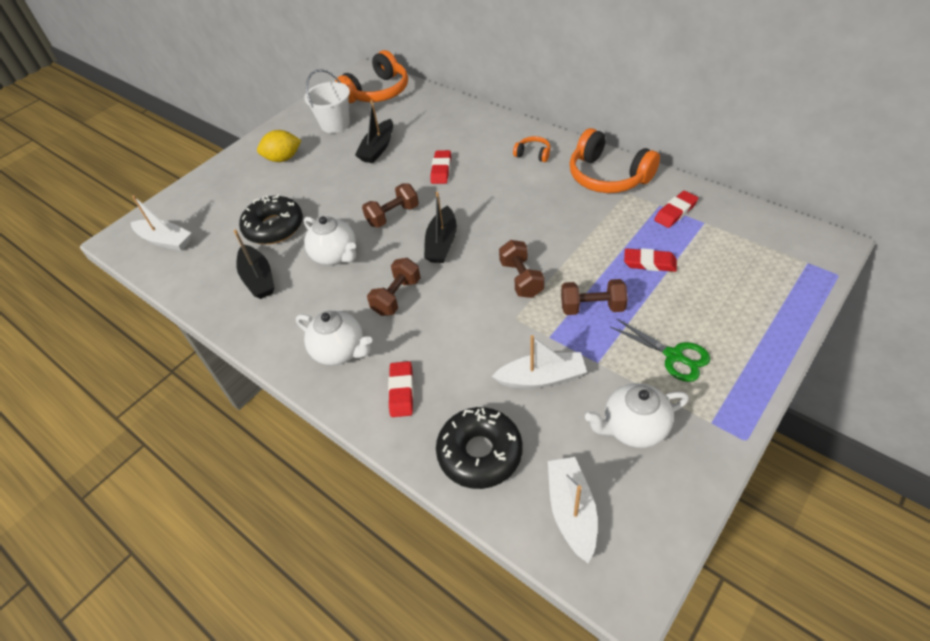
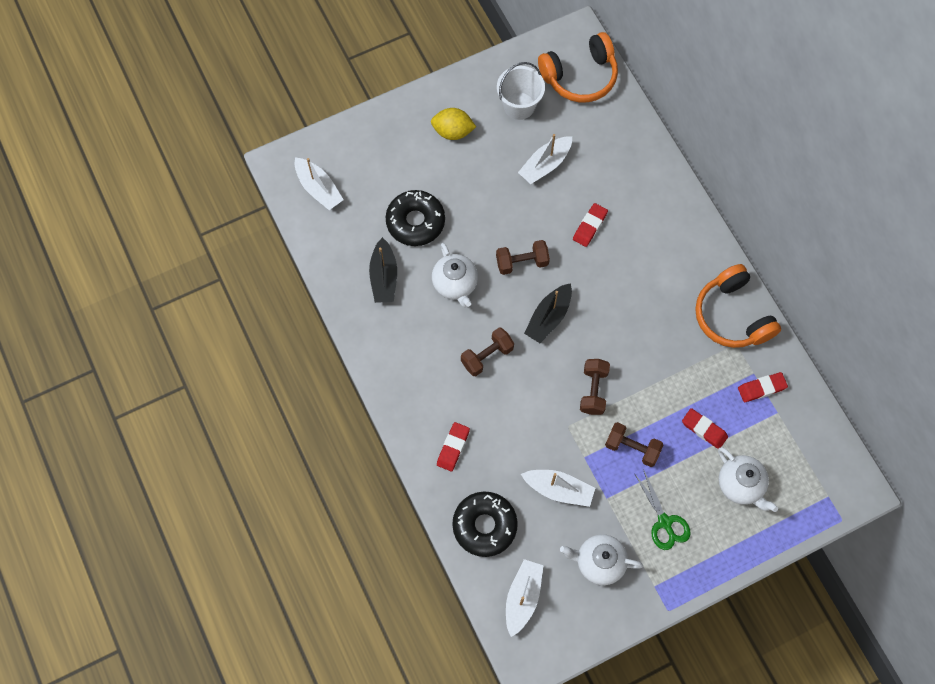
camera: 20 degrees right, 20 degrees up
white teapot [296,311,372,365] -> white teapot moved to [718,447,778,512]
black boat [355,100,393,163] -> white boat [518,134,572,184]
orange headphones [513,136,551,162] -> none

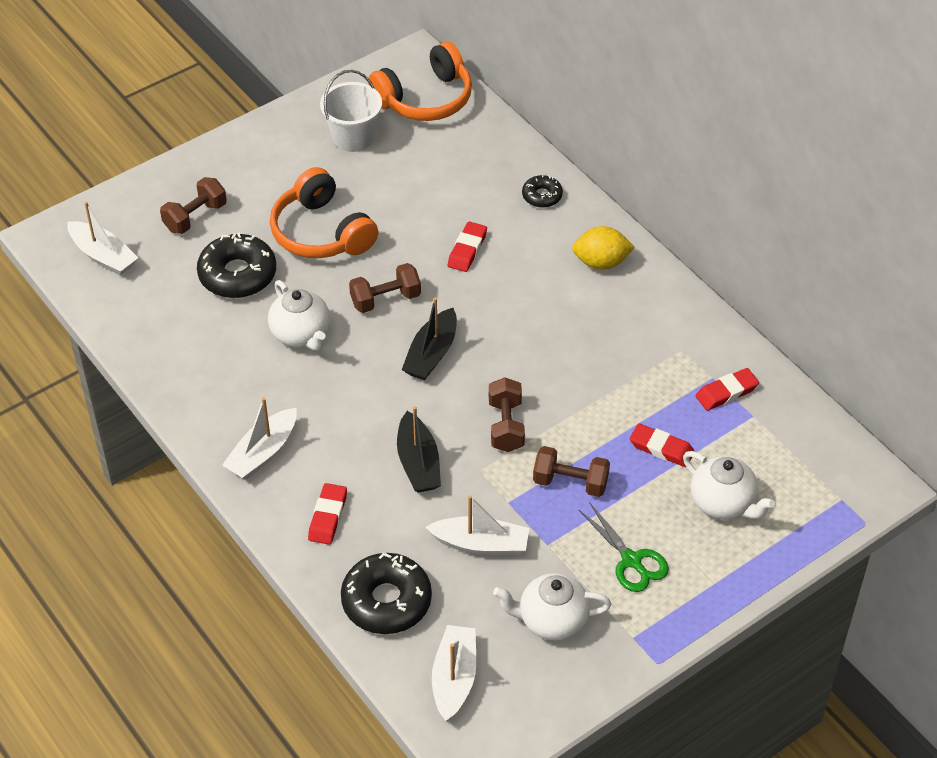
camera: 10 degrees left, 20 degrees down
black boat [369,237,397,303] -> black boat moved to [397,406,441,492]
yellow lemon [431,108,476,140] -> yellow lemon moved to [572,226,635,270]
brown dumbbell [461,327,514,376] -> brown dumbbell moved to [160,177,227,234]
white boat [518,134,572,184] -> white boat moved to [222,397,297,480]
orange headphones [695,264,781,348] -> orange headphones moved to [270,167,378,258]
none -> black donut [522,175,563,208]

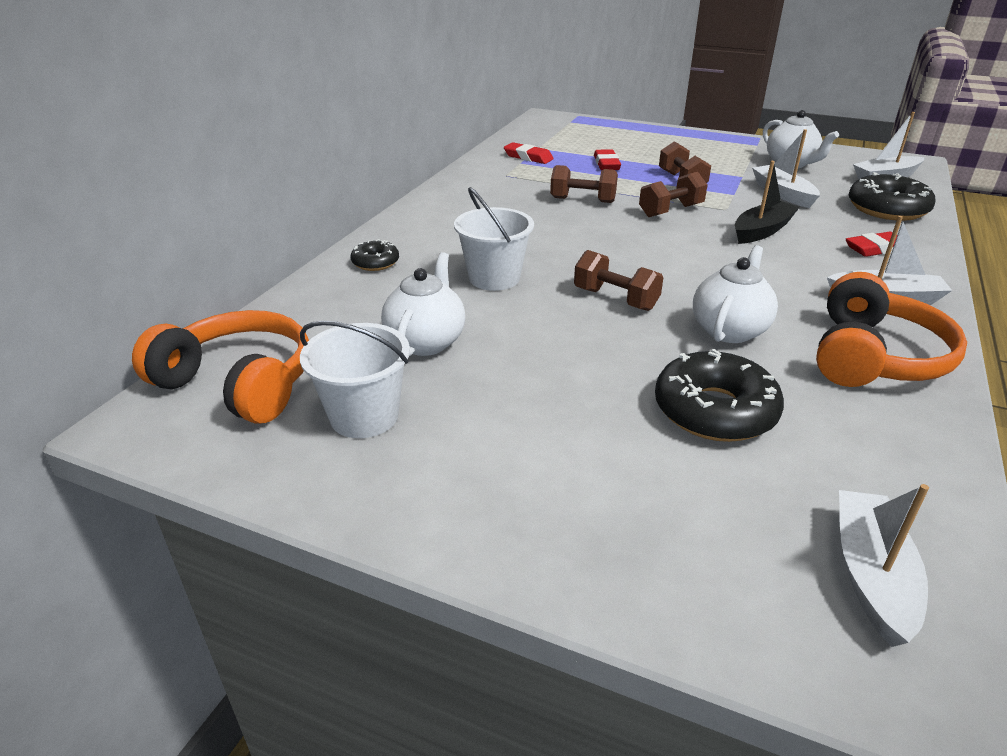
camera: 120 degrees left, 15 degrees down
brown dumbbell [160,177,227,234] -> brown dumbbell moved to [550,165,618,203]
orange headphones [270,167,378,258] -> orange headphones moved to [816,272,967,387]
black boat [402,298,457,380] -> none
red eraser [448,221,487,272] -> white bucket [454,187,534,291]
yellow lemon [572,226,635,270] -> none
green scissors [579,503,669,592] -> none
white teapot [683,451,775,519] -> white teapot moved to [381,252,465,356]

